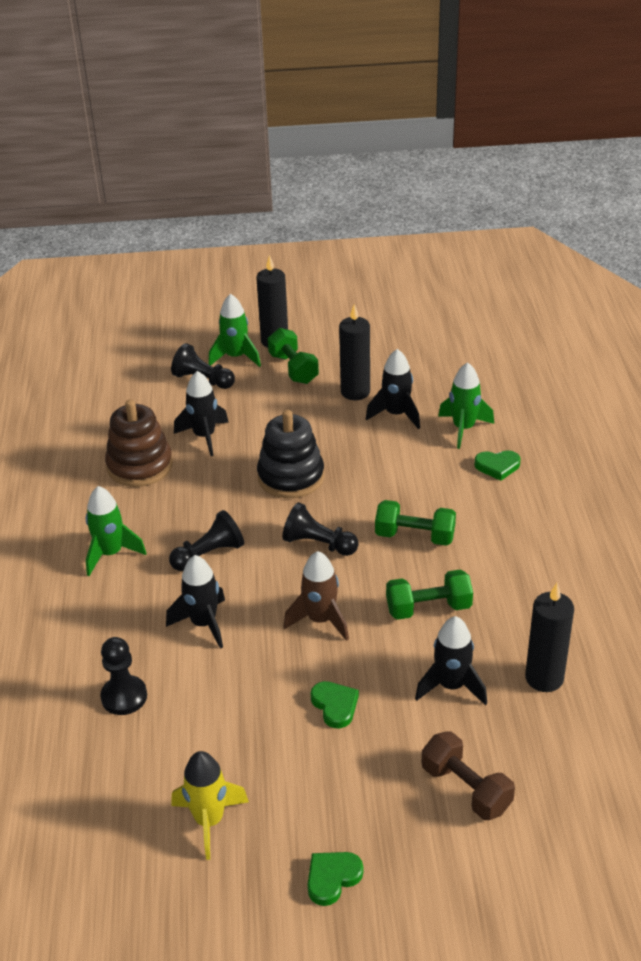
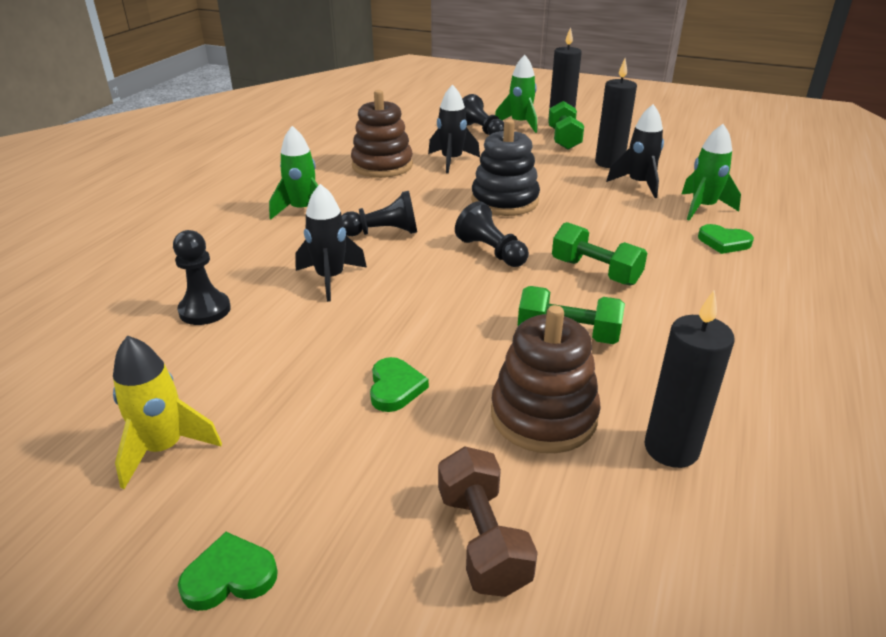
camera: 25 degrees right, 5 degrees down
brown rocket [284,551,349,641] -> none
black rocket [415,616,487,705] -> brown stacking toy [491,305,601,453]

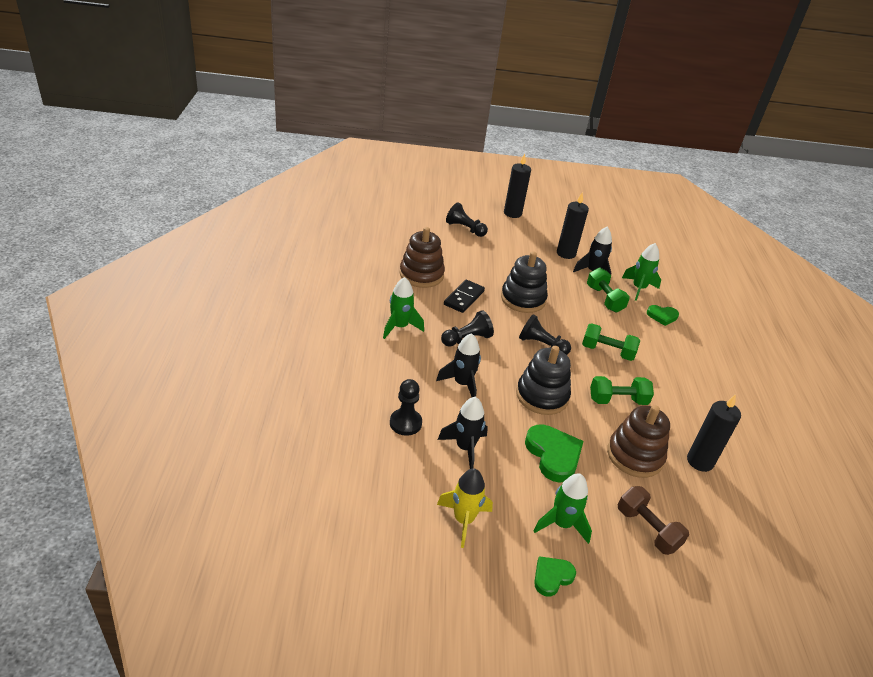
camera: 25 degrees left, 5 degrees up
green heart [370,357,429,412] -> green heart [525,424,584,483], size x1.68
black rocket [428,84,480,173] -> black rocket moved to [438,397,488,469]
green rocket [495,55,537,133] -> green rocket moved to [534,473,592,544]
green dumbbell [548,101,584,150] -> green dumbbell moved to [587,268,630,313]
none -> black domino [444,280,485,313]
none -> black stacking toy [516,346,571,415]

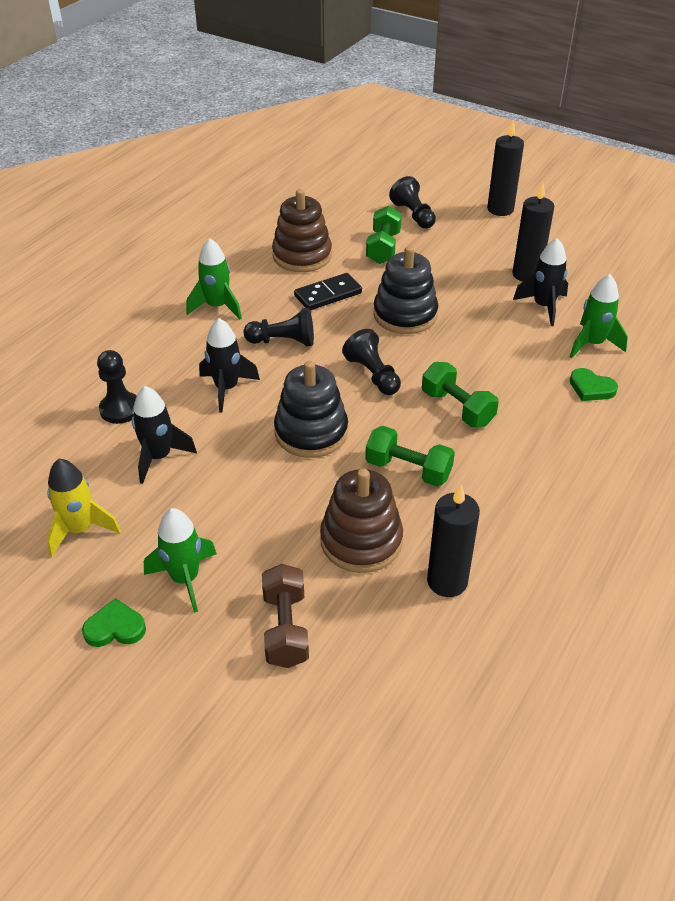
camera: 35 degrees right, 5 degrees up
green heart [525,424,584,483] -> none
green dumbbell [587,268,630,313] -> green dumbbell moved to [366,206,402,264]

